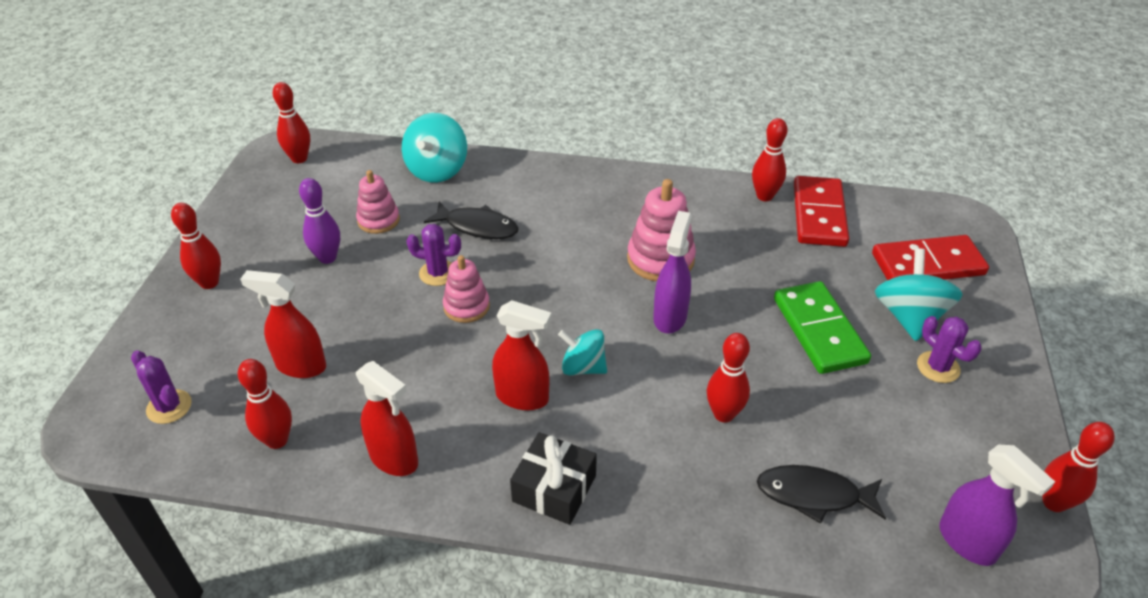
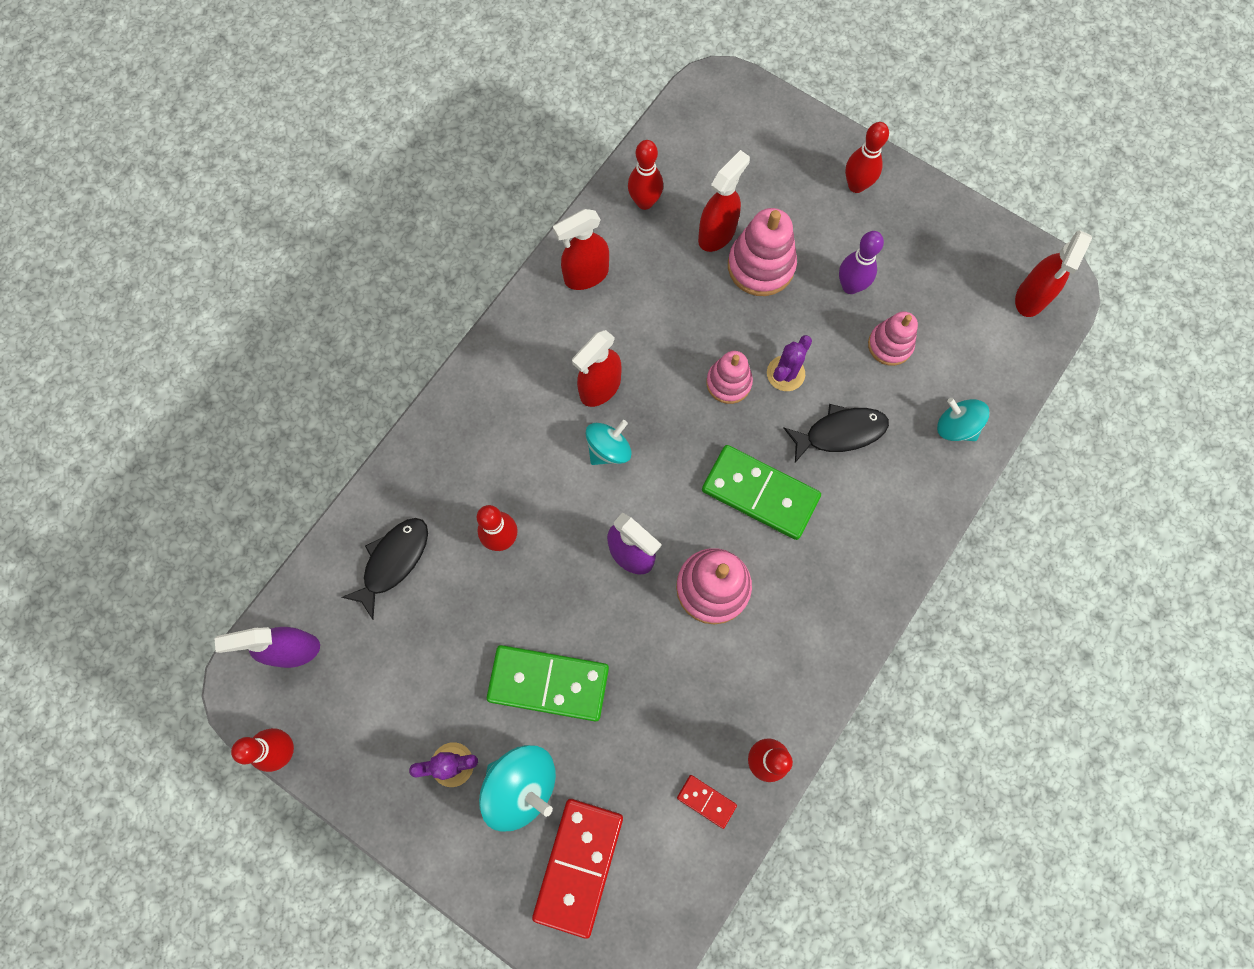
camera: 115 degrees right, 30 degrees up
purple cactus [131,350,192,424] -> none
red bowling pin [273,82,310,163] -> red spray bottle [1015,230,1092,317]
turquoise spinning top [402,113,467,183] -> turquoise spinning top [937,398,989,441], size x0.66
black fish [424,201,519,239] -> black fish turned 150 degrees counterclockwise [784,404,889,463]
black gift [510,432,597,525] -> none
red domino [794,176,849,247] -> red domino [677,775,737,829], size x0.47
none -> green domino [702,445,821,540]
none -> pink stacking toy [728,208,797,296]

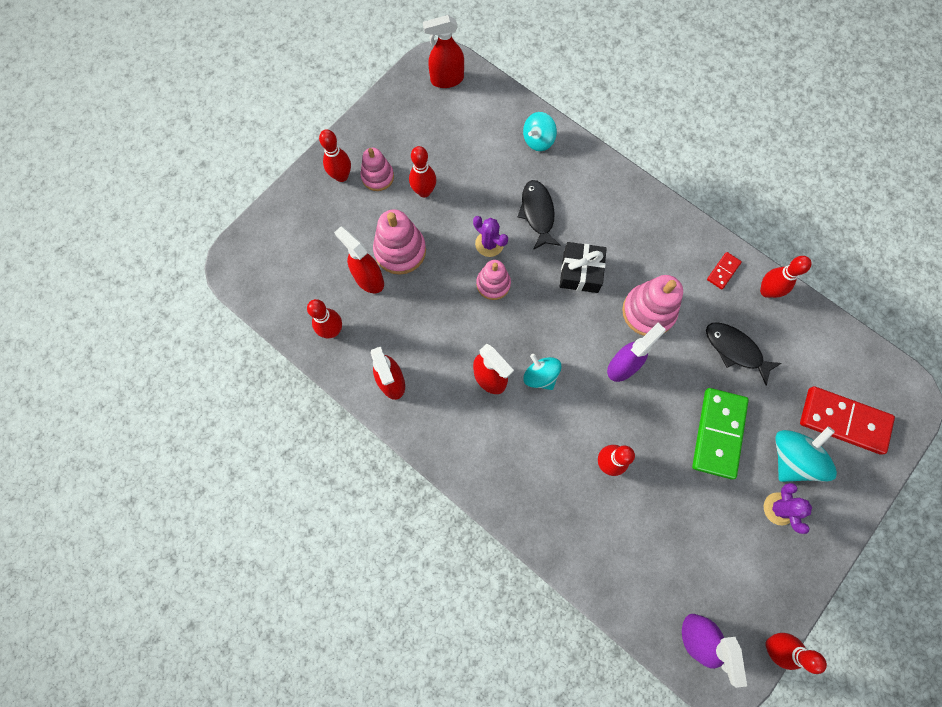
camera: 85 degrees left, 0 degrees up
black fish [341,518,428,619] -> black fish moved to [706,322,782,386]
red domino [677,775,737,829] -> red domino moved to [707,252,742,289]
green domino [702,445,821,540] -> black gift [560,242,607,293]
purple bowling pin [839,231,884,294] -> red bowling pin [409,146,436,197]
pink stacking toy [868,311,918,366] -> pink stacking toy moved to [360,148,394,191]
red spray bottle [1015,230,1092,317] -> red spray bottle turned 135 degrees clockwise [423,15,464,88]

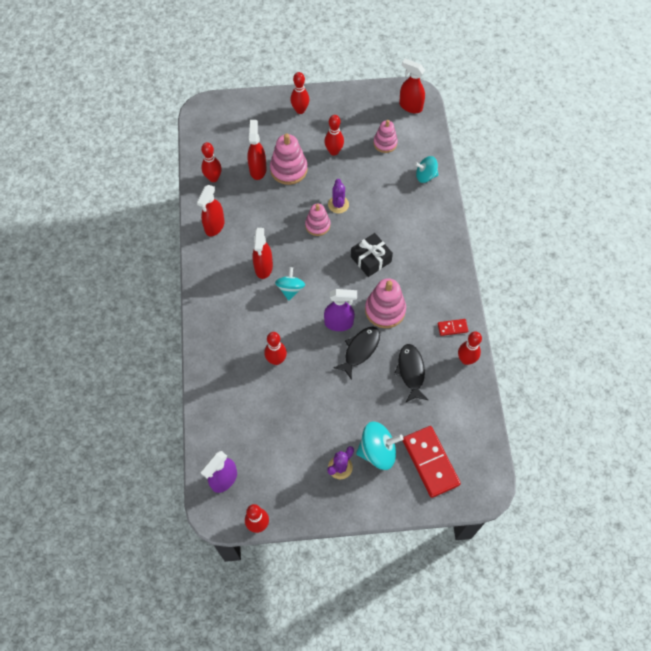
camera: 45 degrees right, 10 degrees down
pink stacking toy [360,148,394,191] -> pink stacking toy moved to [373,120,398,153]
black fish [518,180,560,250] -> black fish moved to [333,327,380,380]
green domino [692,388,749,479] -> none

